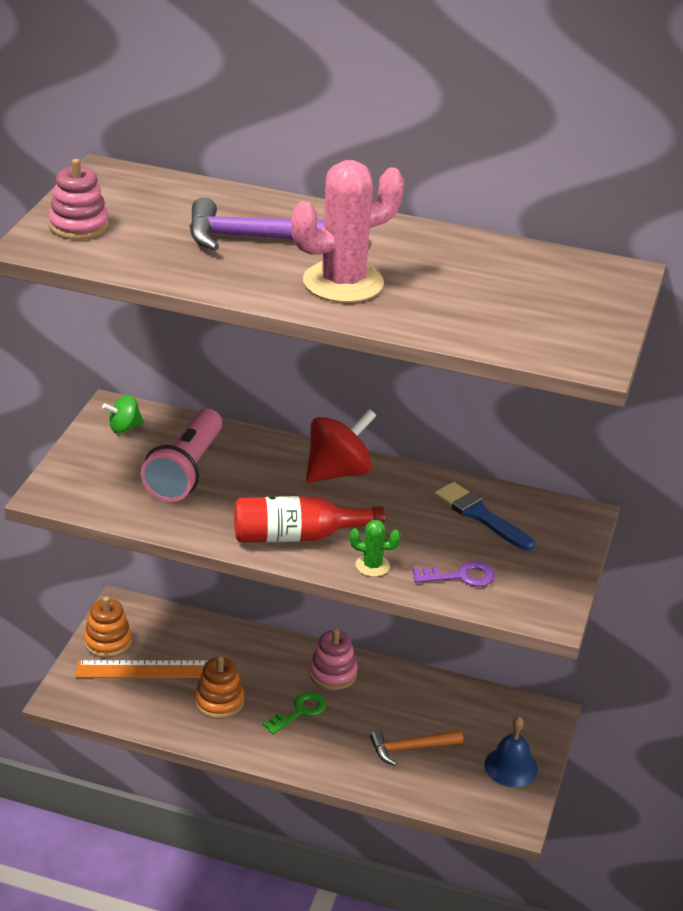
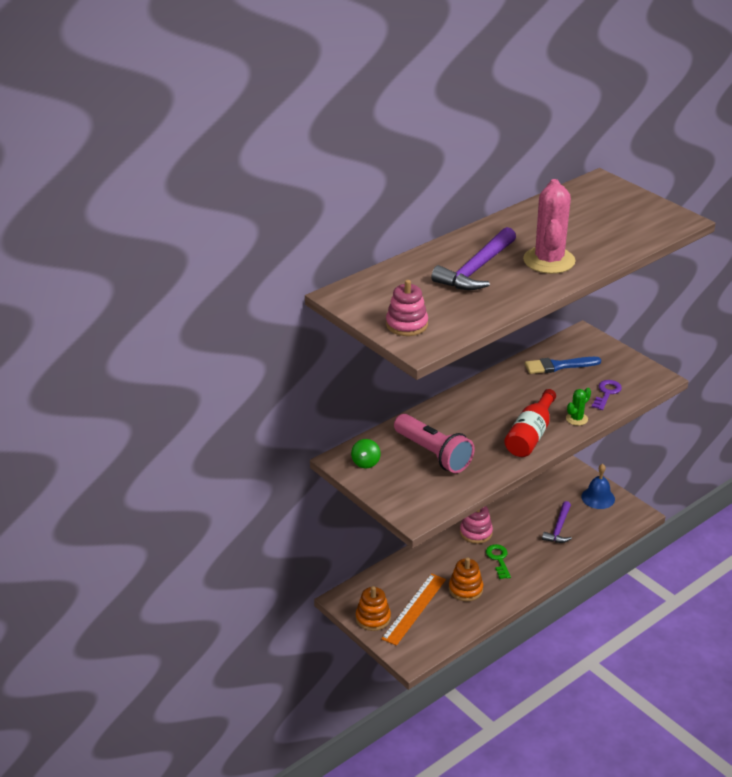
camera: 55 degrees left, 0 degrees up
red spinning top [306,409,377,483] -> none
orange hammer [370,730,463,766] -> purple hammer [542,501,572,543]

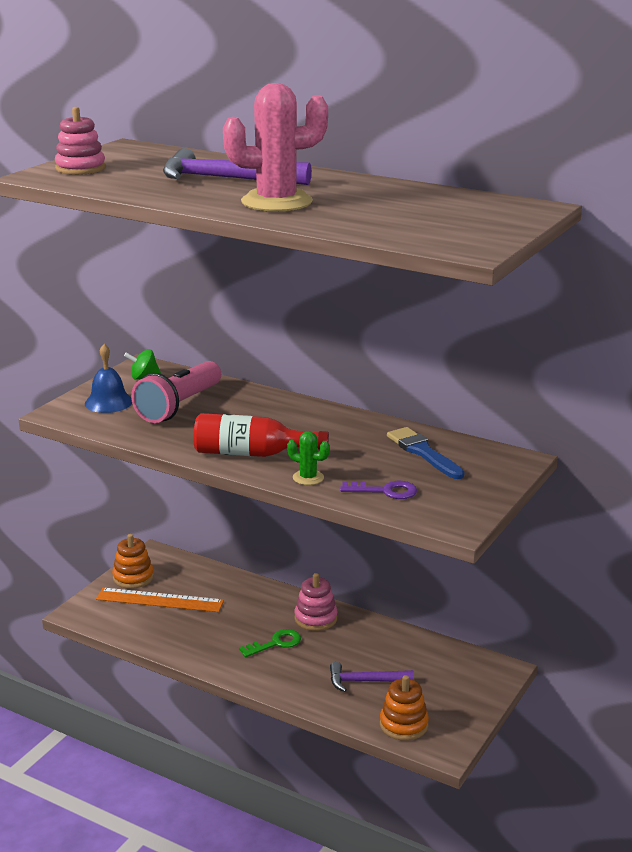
camera: 70 degrees right, 10 degrees down
orange stacking toy [449,557,483,601] -> orange stacking toy moved to [380,675,429,741]
blue bell [581,464,615,509] -> blue bell moved to [85,344,132,413]

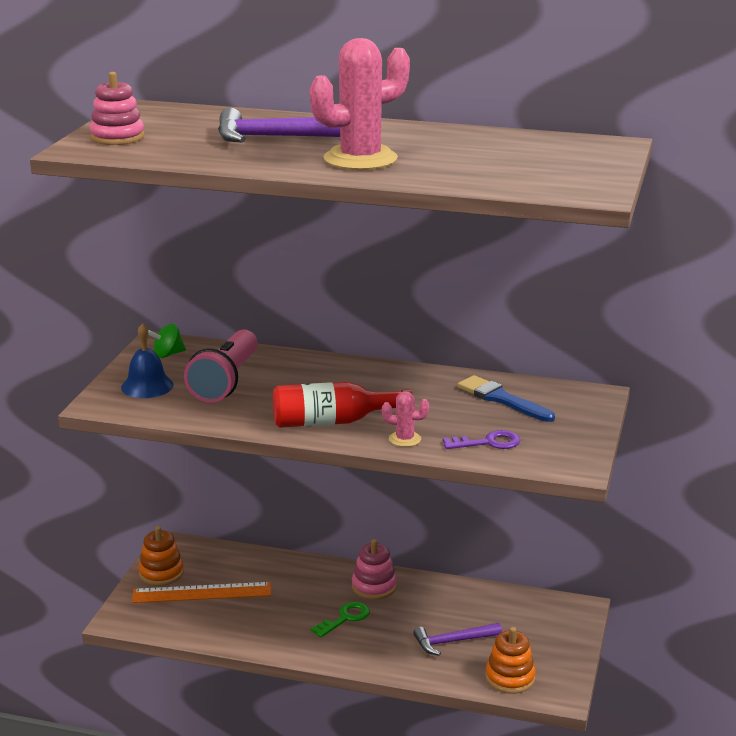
camera: 15 degrees left, 0 degrees up
green cactus [287,431,330,485] -> pink cactus [382,391,429,447]

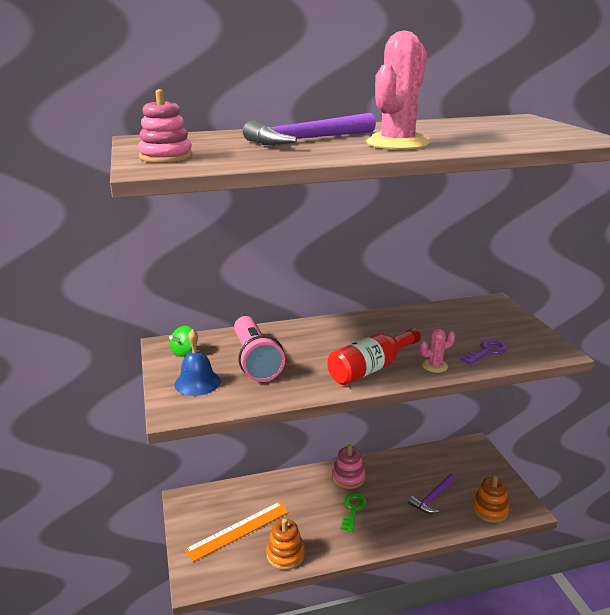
camera: 30 degrees left, 0 degrees up
orange stacking toy [138,526,184,586] -> orange stacking toy moved to [266,518,305,570]
blue brush [457,375,555,422] -> none

